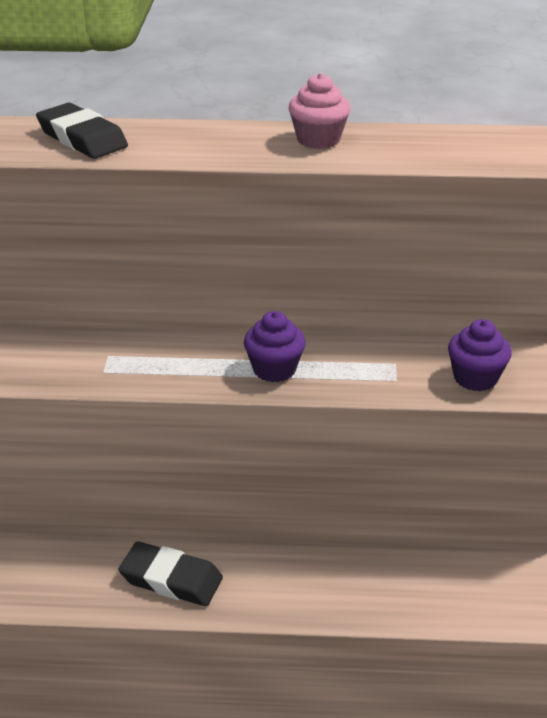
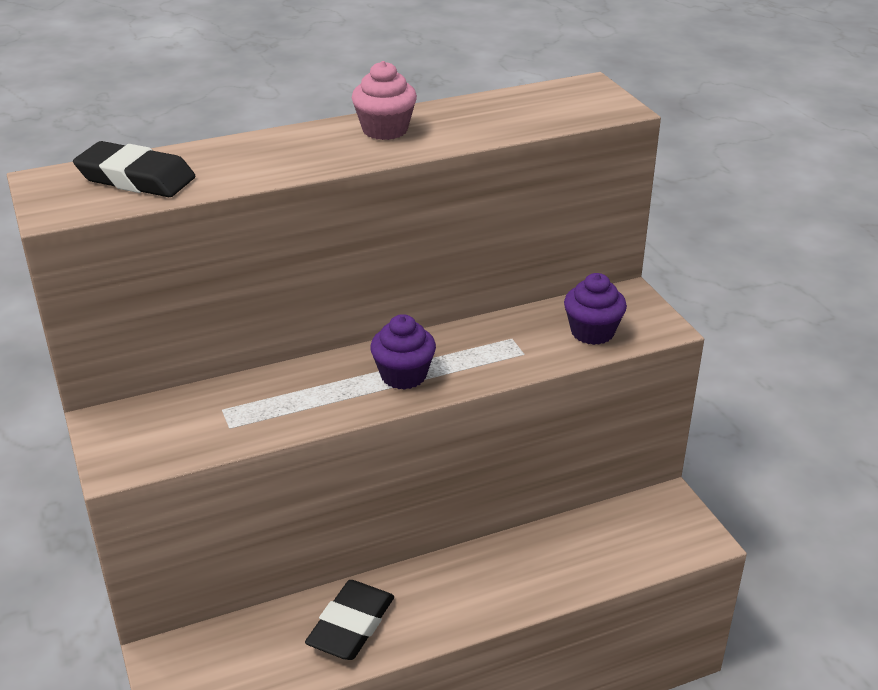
camera: 25 degrees left, 0 degrees up
black eraser [119,541,223,606] -> black eraser turned 60 degrees counterclockwise [305,580,394,660]

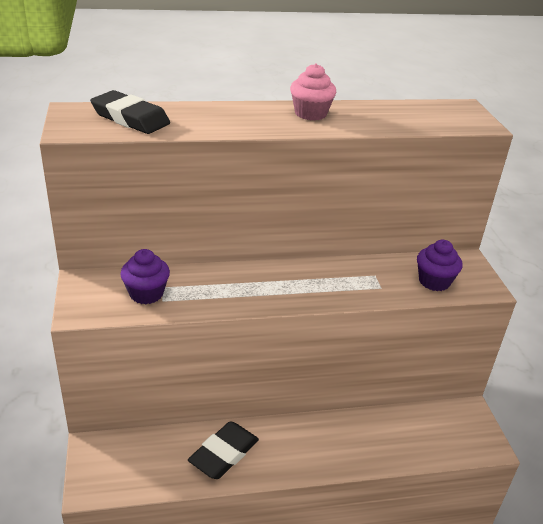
camera: 10 degrees right, 0 degrees up
purple cupcake [370,314,436,390] -> purple cupcake moved to [120,249,170,304]

